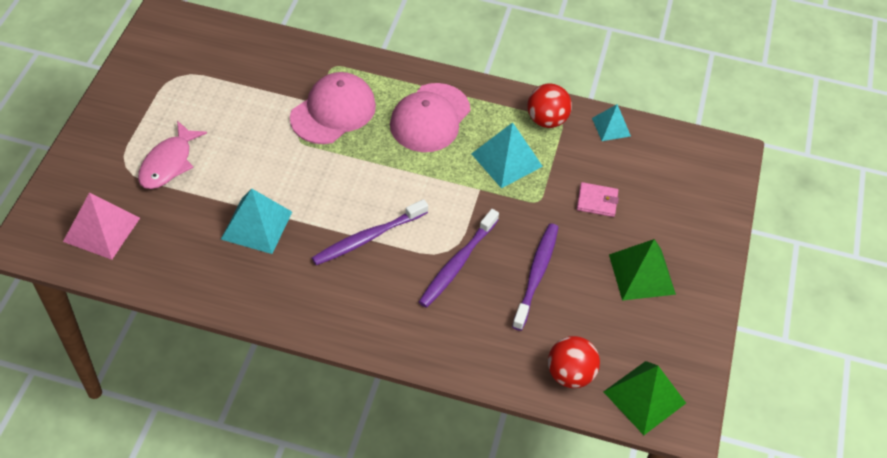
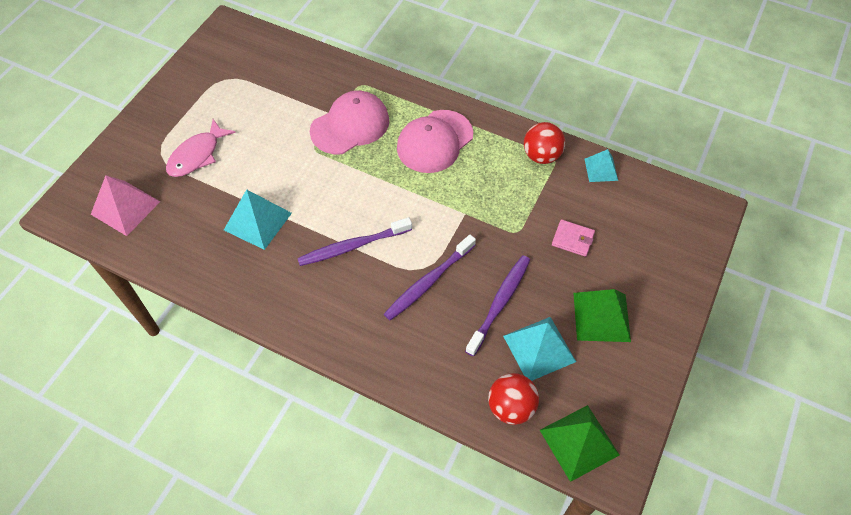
camera: 15 degrees right, 5 degrees up
turquoise pyramid [471,122,543,188] -> turquoise pyramid moved to [503,317,576,381]

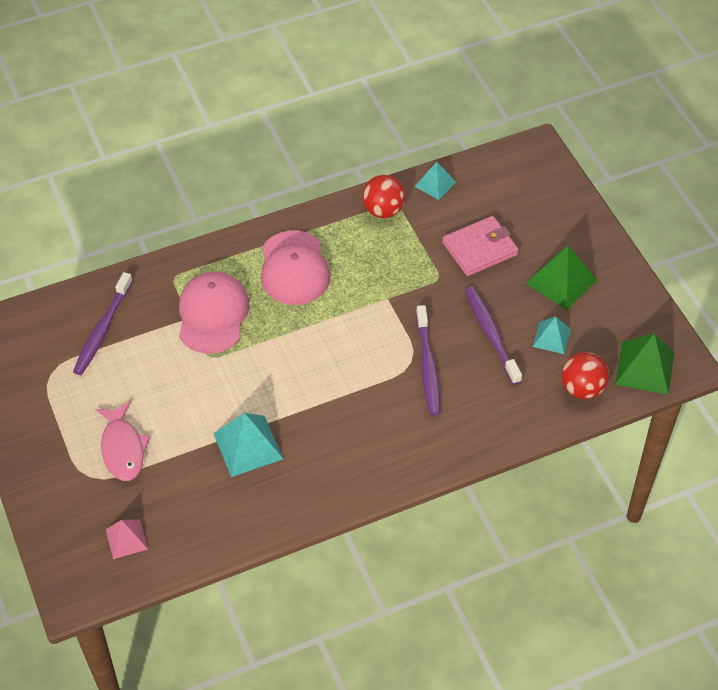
camera: 50 degrees left, 5 degrees down
pink pyramid [91,175,160,236] -> pink pyramid [106,520,148,559], size x0.62
purple toothbrush [297,217,412,266] -> purple toothbrush moved to [73,272,133,375]
turquoise pyramid [503,317,576,381] -> turquoise pyramid [533,316,571,354], size x0.62
pink wallet [552,219,595,257] -> pink wallet [442,216,519,276], size x1.65

